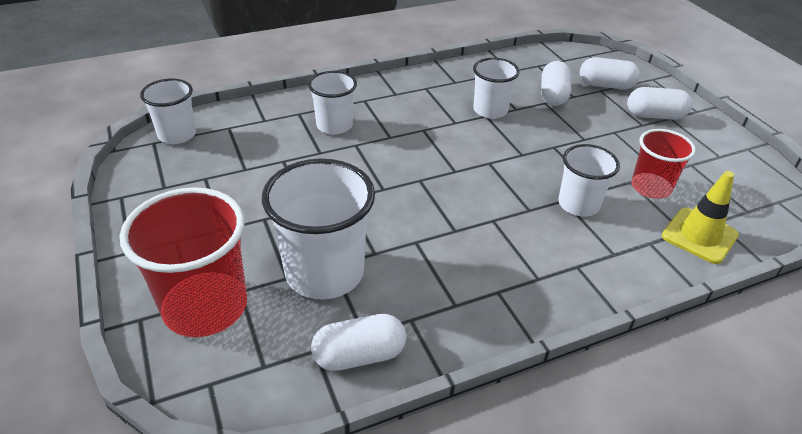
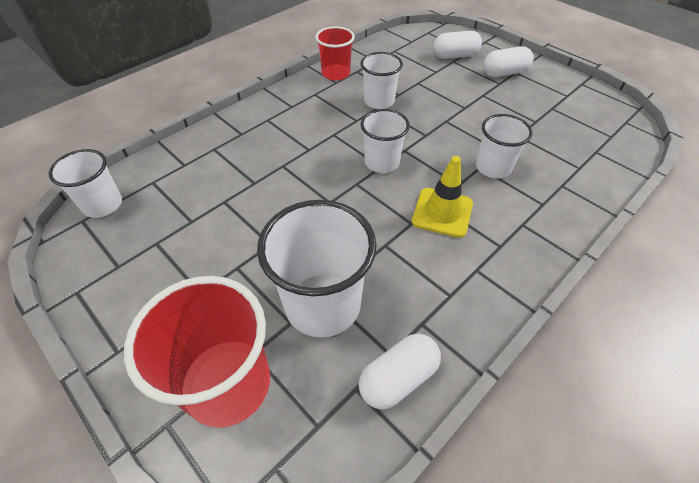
camera: 20 degrees left, 10 degrees up
white cup [308,71,357,135] -> white cup moved to [361,109,410,173]
white capsule [541,61,571,106] -> none
red cup [631,129,696,199] -> red cup moved to [315,26,355,81]
yellow traffic cone [662,171,739,264] -> yellow traffic cone moved to [412,156,473,238]

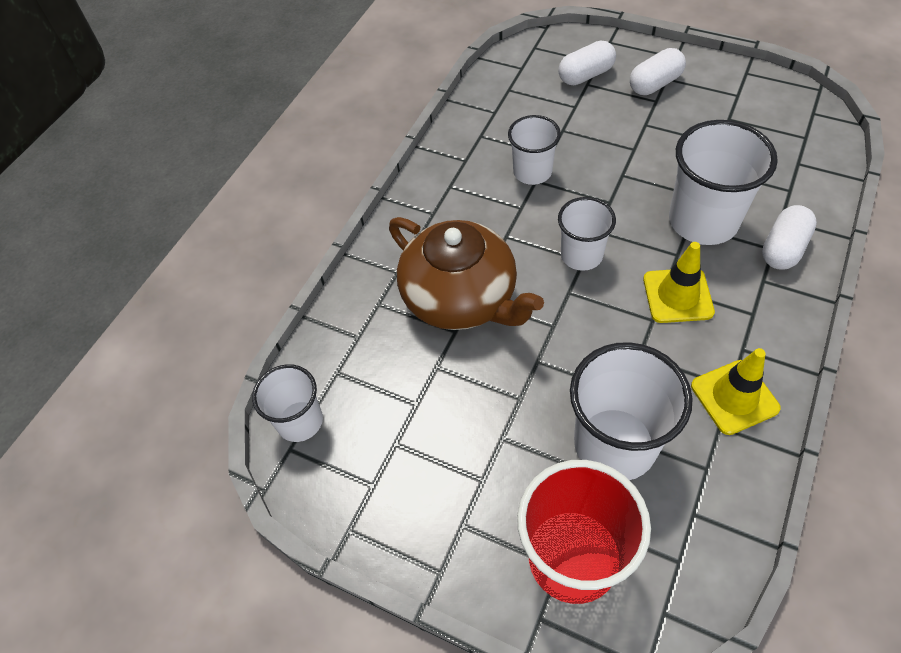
camera: 15 degrees left, 5 degrees up
red cup [315,26,355,81] -> none
white capsule [359,334,441,410] -> white capsule moved to [762,205,817,270]
white cup [476,114,533,179] -> white cup [669,120,778,245], size x1.66
none -> brown teapot [389,217,544,330]
none -> yellow traffic cone [691,348,781,435]

